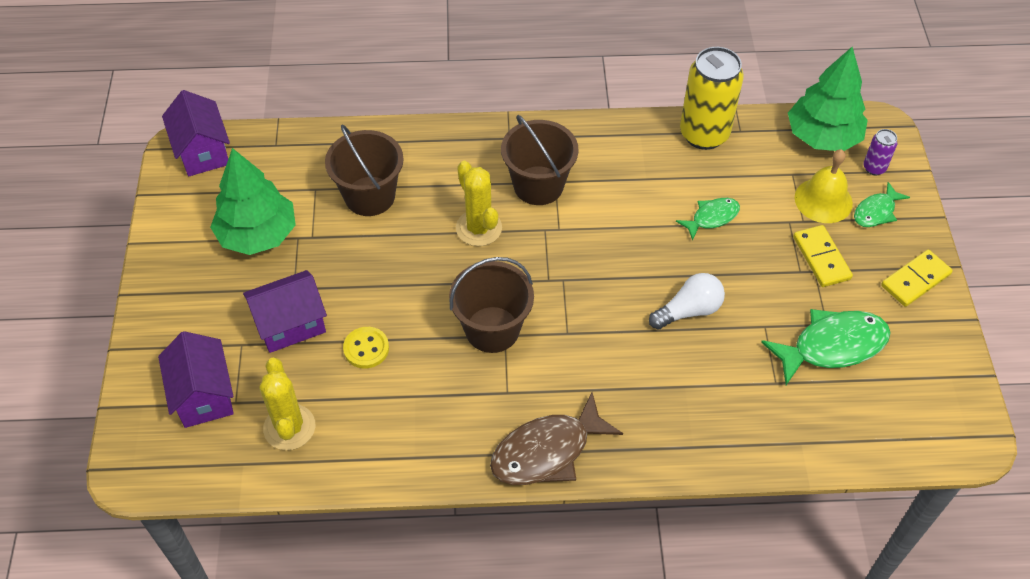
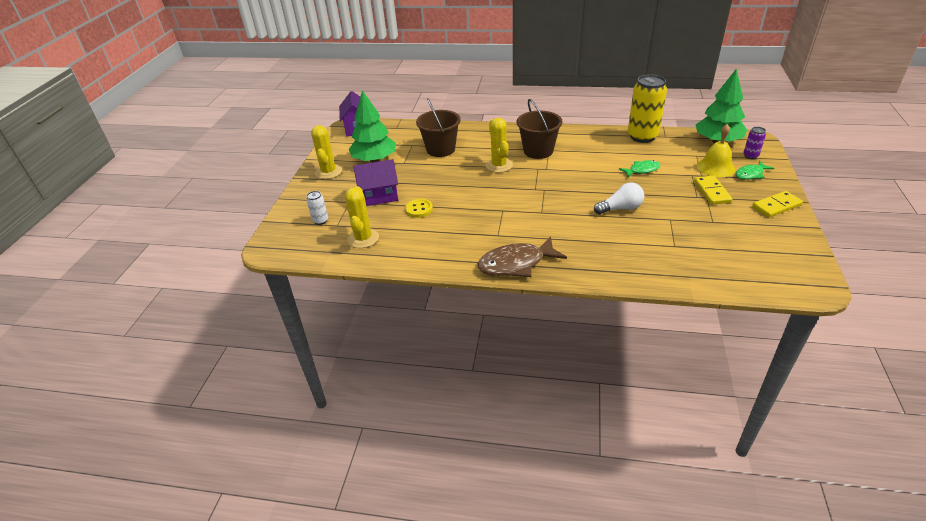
camera: 15 degrees right, 15 degrees down
purple house [158,331,234,428] -> white can [306,191,328,225]
brown bucket [449,257,534,353] -> none
green fish [761,309,891,385] -> none
none -> yellow cactus [311,125,342,179]

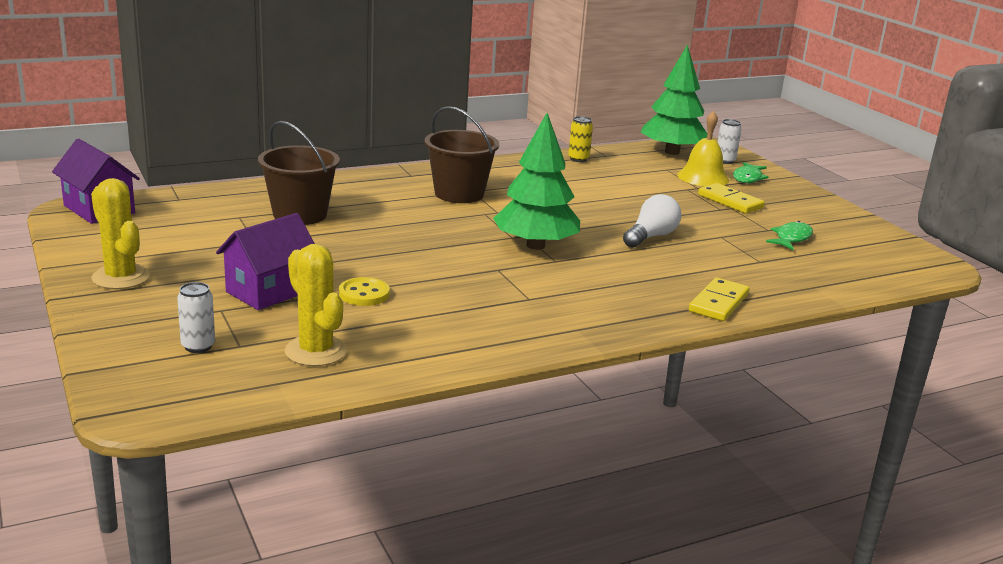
camera: 40 degrees left, 15 degrees down
green tree [349,90,396,163] -> green tree moved to [493,113,580,250]
brown fish [478,236,567,277] -> none
yellow cactus [485,118,513,173] -> none
green fish [619,160,660,177] -> green fish moved to [766,221,813,250]
yellow can [628,74,667,143] -> yellow can [568,116,593,162], size x0.46
purple can [743,127,766,159] -> white can [718,119,742,164]
yellow domino [752,191,803,218] -> yellow domino moved to [689,277,749,321]

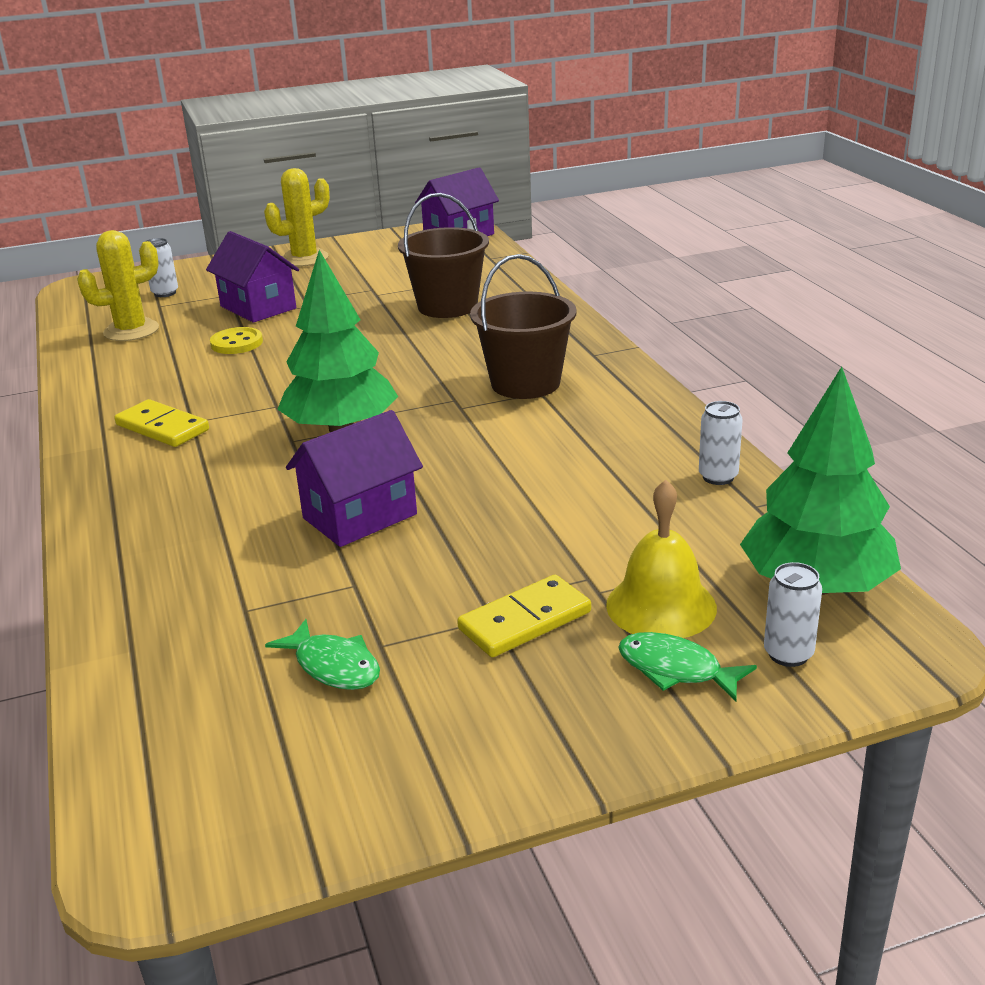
camera: 100 degrees right, 5 degrees up
yellow can [568,116,593,162] -> white can [699,401,742,485]
white light bulb [623,194,681,248] -> purple house [286,410,423,547]
yellow domino [689,277,749,321] -> yellow domino moved to [114,399,209,447]

